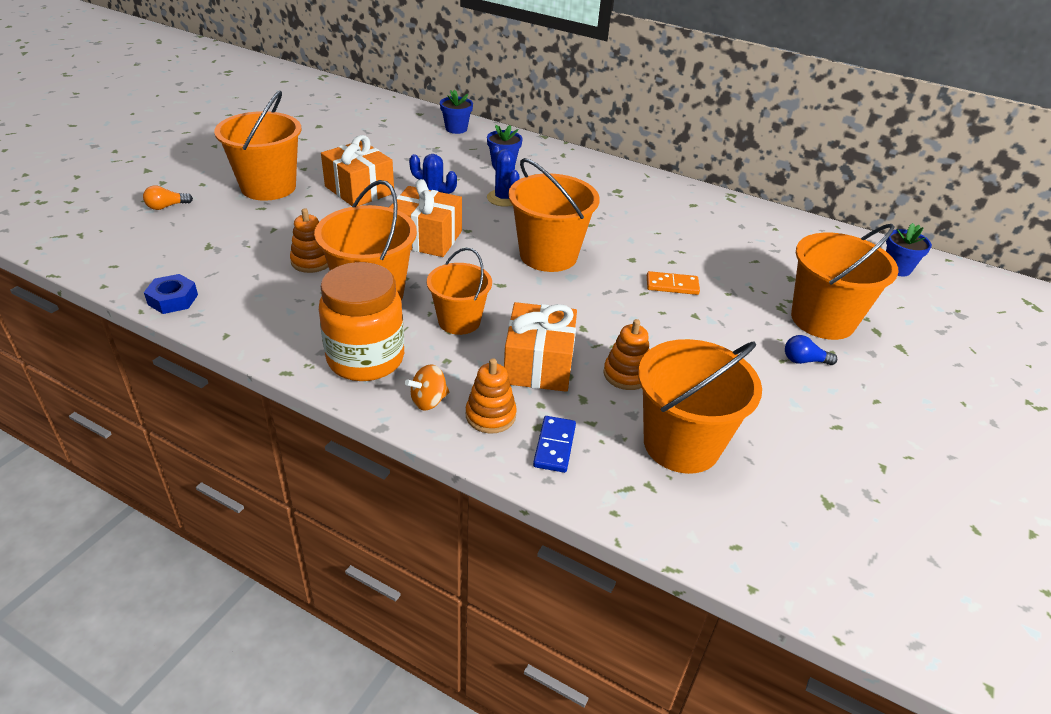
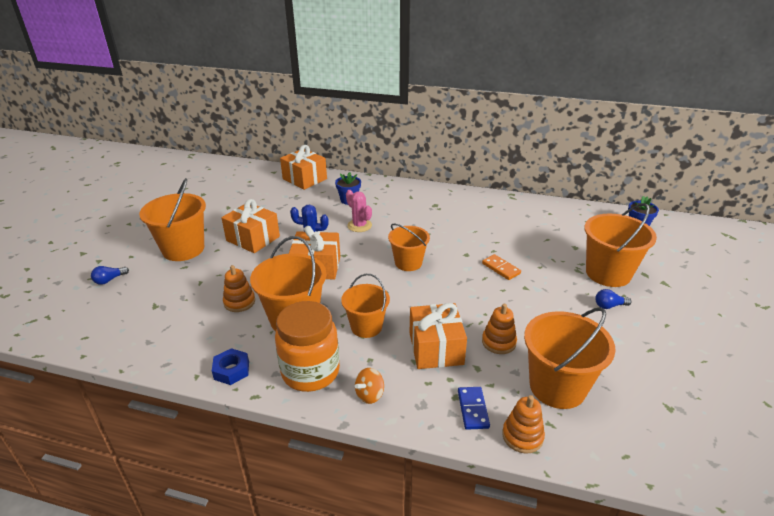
camera: 10 degrees left, 5 degrees down
orange light bulb [143,185,193,210] -> blue light bulb [91,266,129,285]
blue nut [144,274,198,314] -> blue nut moved to [212,348,249,385]
blue flower pot [440,89,473,134] -> orange gift [280,145,327,190]
orange stacking toy [466,358,517,434] -> orange stacking toy moved to [502,395,545,454]
blue cactus [487,145,520,207] -> pink cactus [346,190,372,232]
orange bucket [508,158,600,272] -> orange bucket [388,224,430,271], size x0.64
orange domino [647,271,700,295] -> orange domino turned 60 degrees clockwise [482,254,521,280]

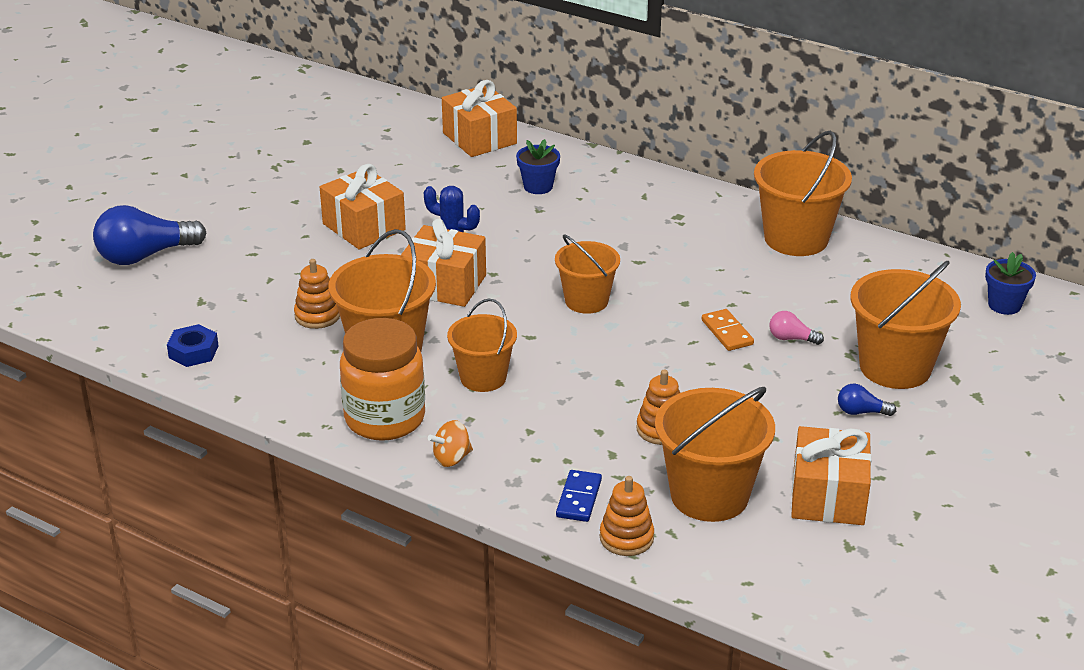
camera: 15 degrees right, 0 degrees up
blue light bulb [91,266,129,285] -> blue light bulb [93,205,206,265], size x2.15
orange bucket [139,178,206,261] -> orange bucket moved to [754,131,852,256]
blue nut [212,348,249,385] -> blue nut moved to [167,324,219,367]
pink cactus [346,190,372,232] -> none
orange gift [410,303,467,369] -> orange gift moved to [791,426,872,525]
none -> pink light bulb [769,311,824,345]

